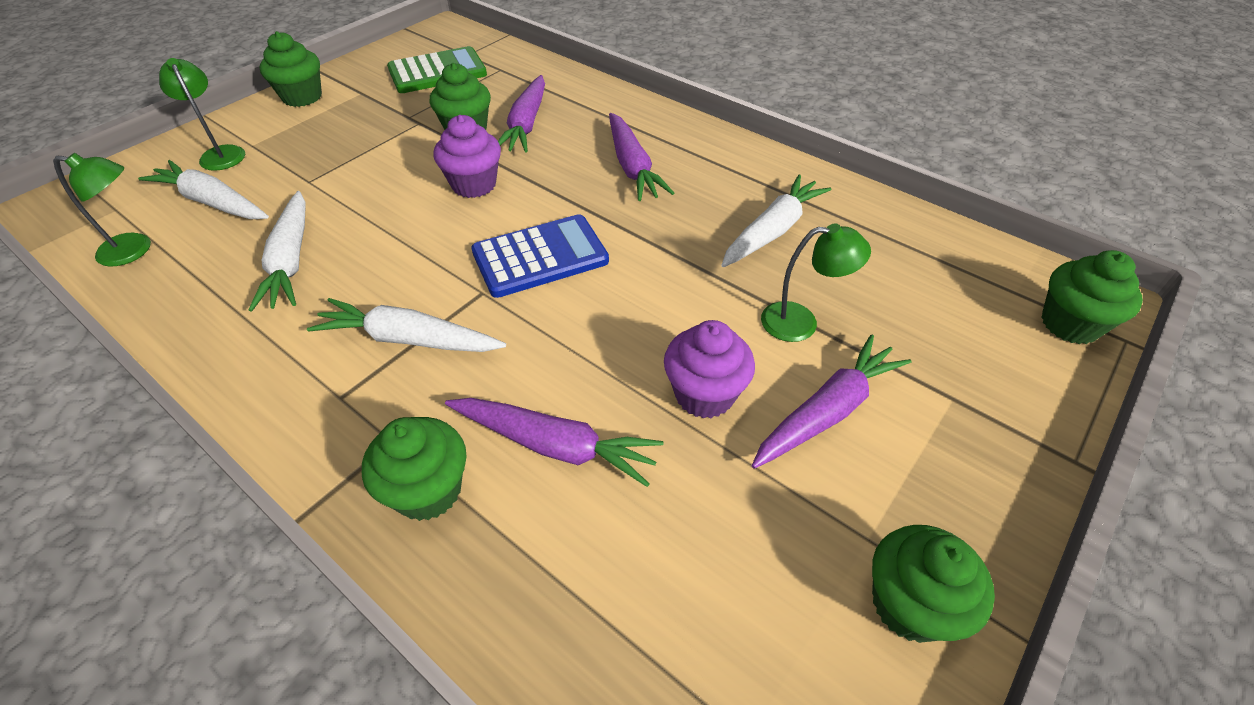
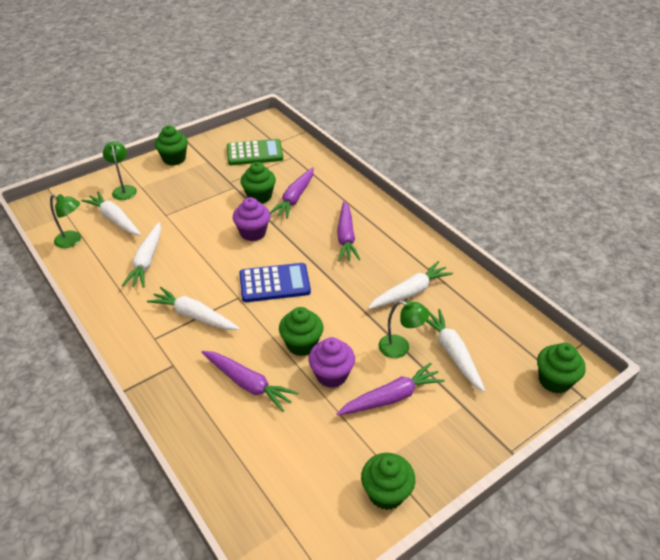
camera: 15 degrees right, 5 degrees down
green cupcake [362,417,467,521] -> green cupcake moved to [279,307,323,356]
none -> white carrot [426,309,485,392]

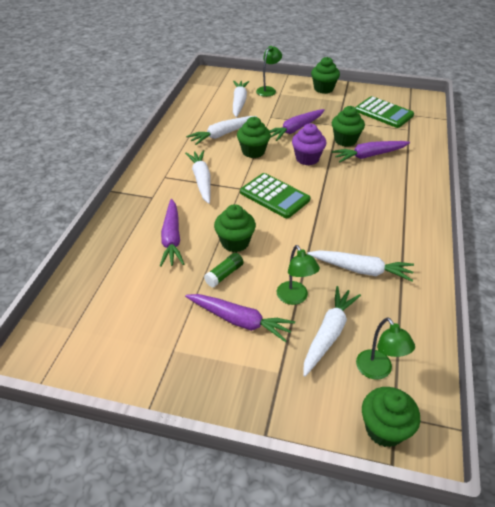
camera: 50 degrees right, 0 degrees up
green lamp [50,194,81,248] -> green lamp moved to [356,317,415,379]
blue calculator [239,263,311,302] -> green calculator [240,173,310,218]
purple cupcake [309,337,355,388] -> green glue stick [204,253,244,287]
purple carrot [337,201,360,261] -> purple carrot moved to [269,109,325,141]
green cupcake [361,453,415,510] -> green cupcake moved to [237,117,271,158]

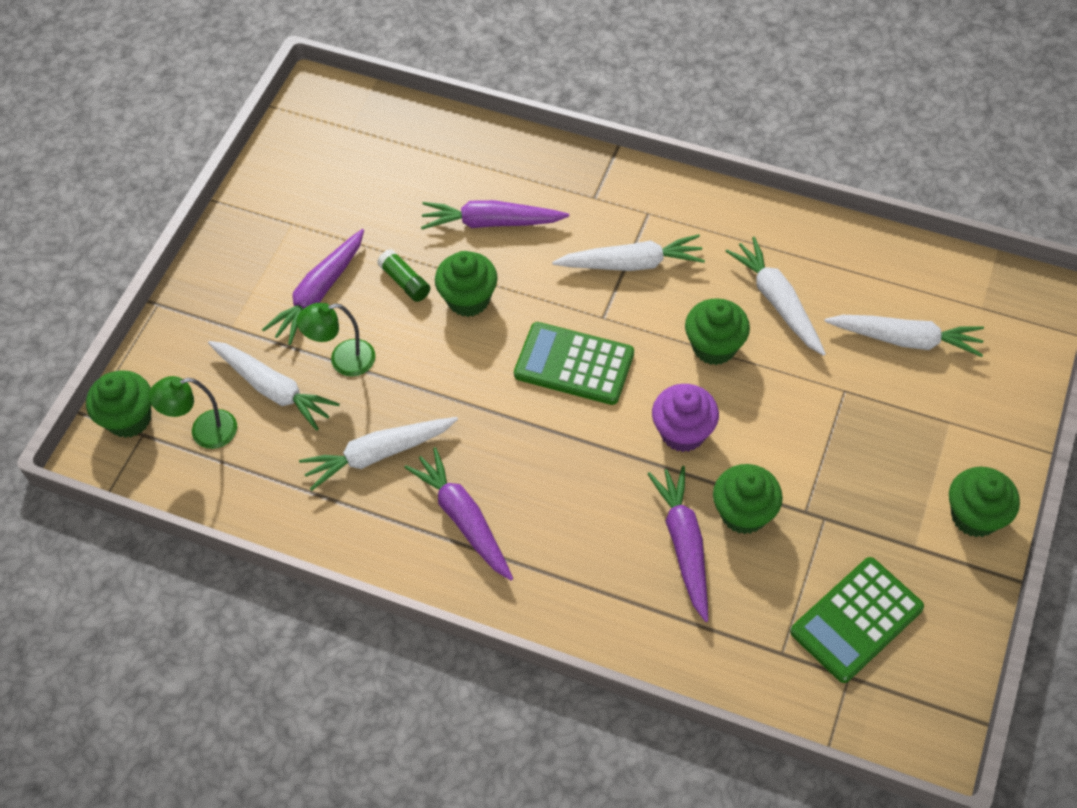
camera: 100 degrees right, 15 degrees up
green calculator [240,173,310,218] -> green calculator turned 60 degrees clockwise [514,322,634,405]
green lamp [256,46,282,97] -> none
purple carrot [269,109,325,141] -> purple carrot moved to [404,447,513,581]
white carrot [307,250,414,282] -> white carrot turned 45 degrees clockwise [299,417,458,491]

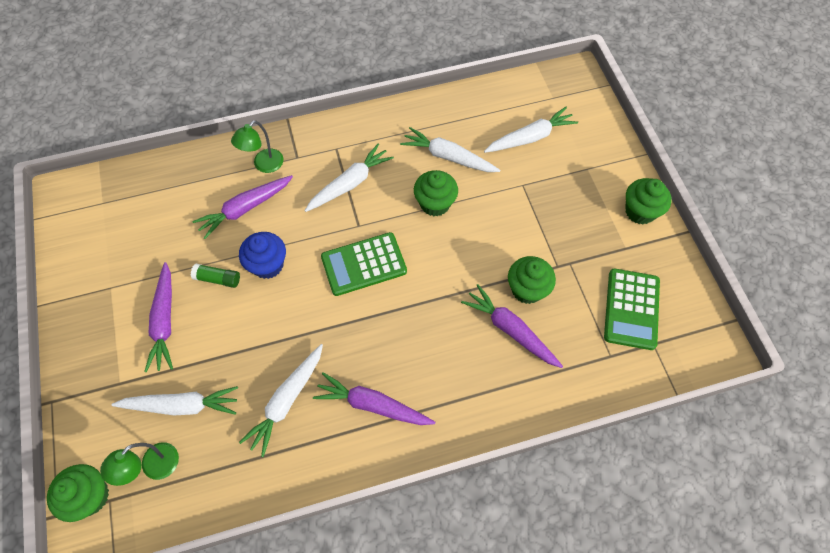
camera: 40 degrees left, 5 degrees up
green lamp [297,303,375,376] -> green lamp moved to [231,120,284,173]
green cupcake [435,251,498,317] -> blue cupcake [239,232,286,279]
purple cupcake [652,384,719,452] -> none

